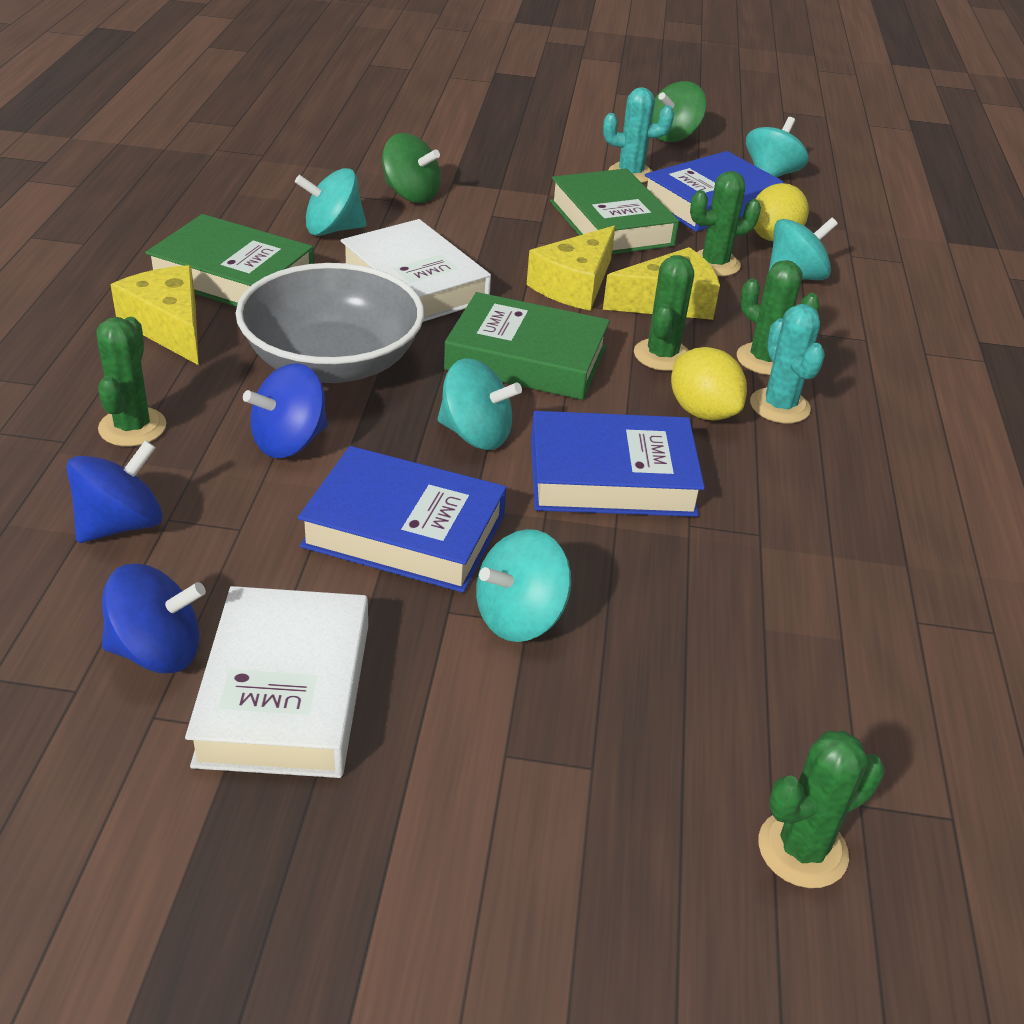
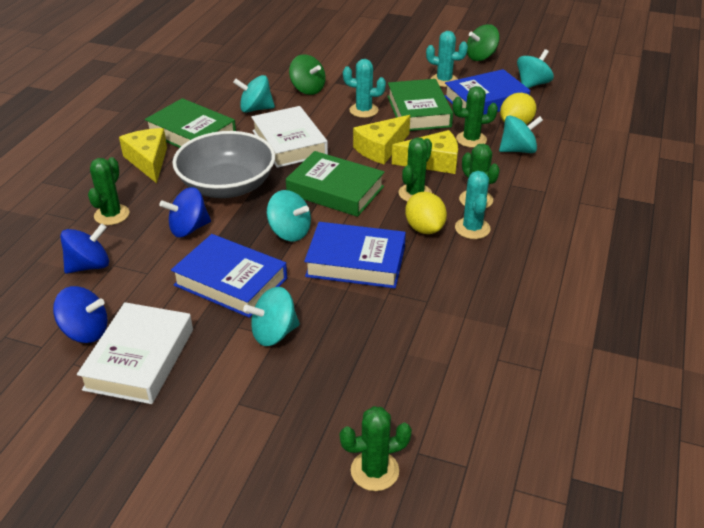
camera: 15 degrees right, 0 degrees up
none -> turquoise cactus [343,59,386,118]

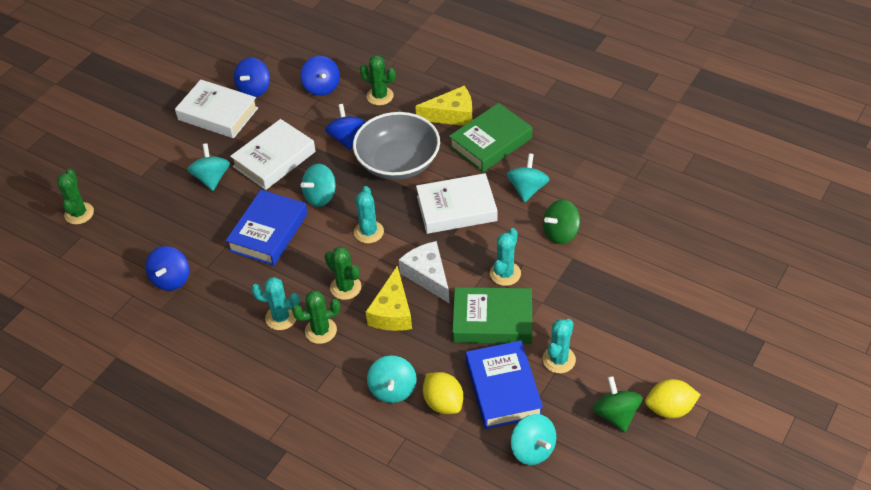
camera: 105 degrees right, 10 degrees up
blue book [171,234,287,318] -> white book [230,119,316,190]
green book [286,151,385,217] -> turquoise cactus [354,186,384,244]
yellow cheese [353,115,410,164] -> white cheese [399,241,449,303]
yellow lemon [405,192,447,234] -> yellow lemon moved to [645,379,700,418]
green cactus [453,86,498,148] -> none
none -> blue spinning top [145,246,189,291]

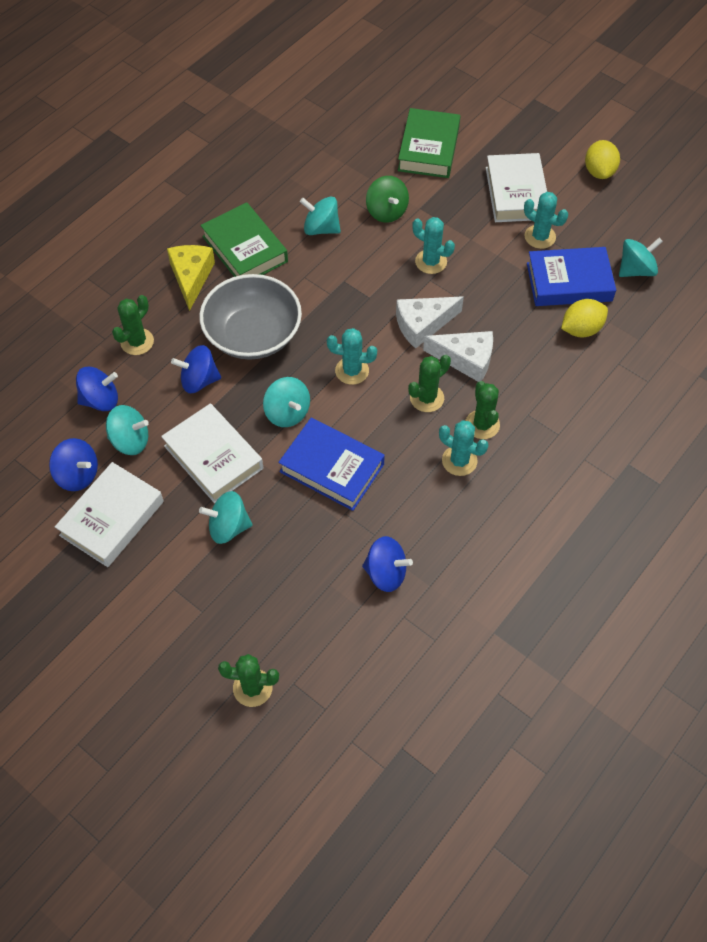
camera: 85 degrees left, 10 degrees up
turquoise cactus [251,277,300,330] -> turquoise cactus turned 75 degrees counterclockwise [439,420,488,476]
yellow cheese [366,266,412,331] -> white cheese [423,331,493,382]
turquoise spinning top [367,355,417,403] -> turquoise spinning top moved to [106,405,149,455]
white book [416,173,497,234] -> white book moved to [486,153,547,222]
green book [452,287,532,344] -> green book moved to [398,108,460,178]
green spinning top [593,376,642,432] -> none

